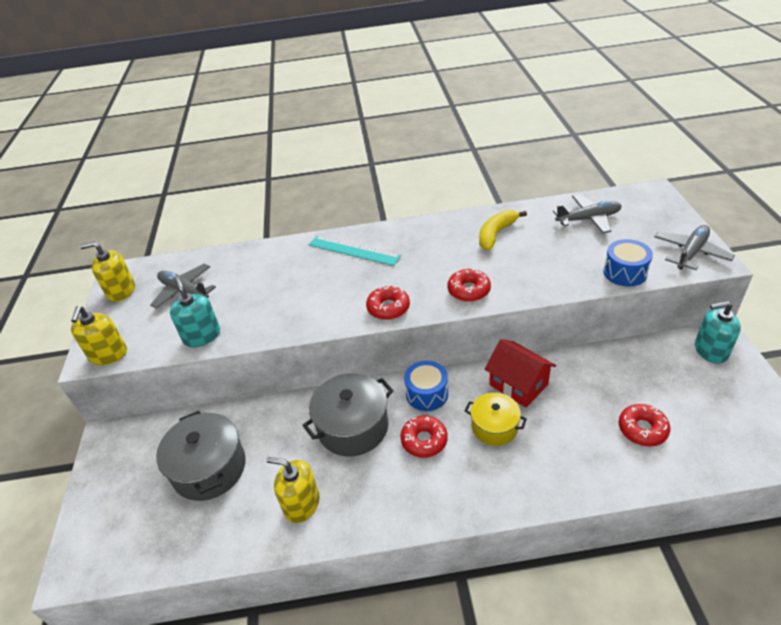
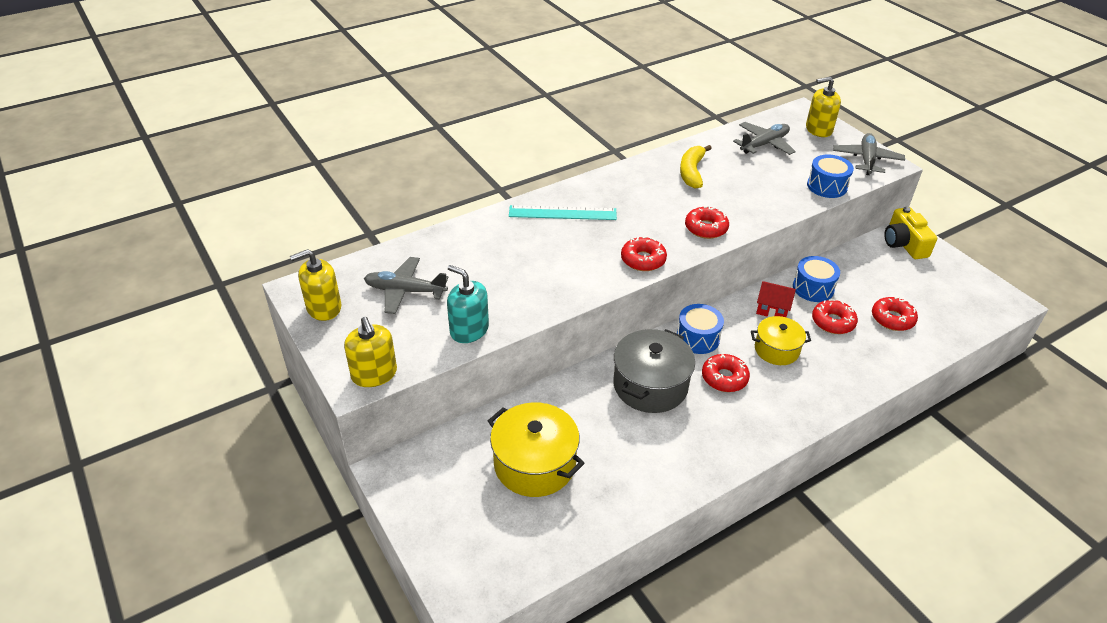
camera: 30 degrees left, 0 degrees up
grey pot [156,411,246,501] -> yellow pot [488,402,585,497]
yellow soap dispenser [266,457,320,523] -> yellow soap dispenser moved to [806,77,841,137]
red house [485,339,556,408] -> red house [756,281,796,317], size x0.66
turquoise soap dispenser [695,301,741,364] -> yellow camera [884,207,937,259]
none -> blue drum [793,256,840,302]
none -> red donut [812,299,858,334]

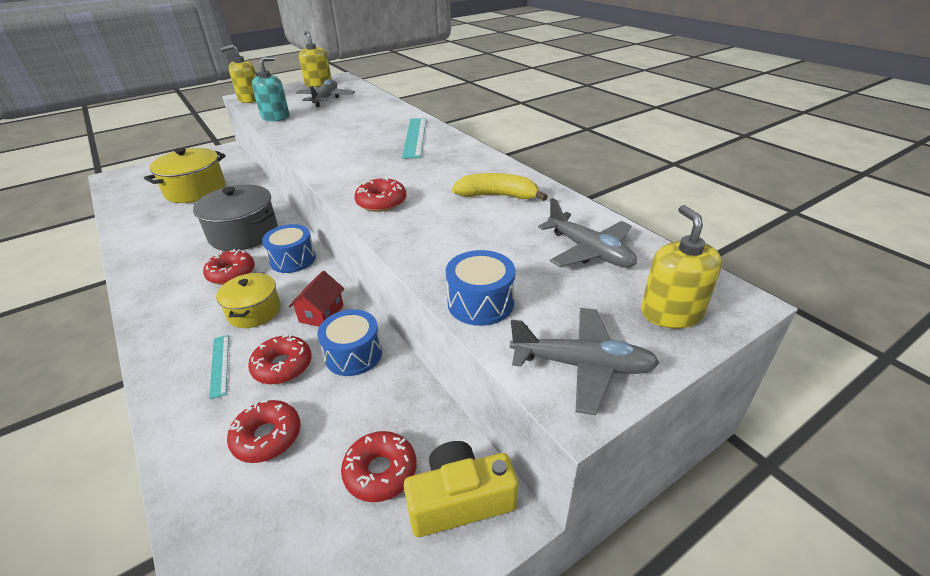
camera: 90 degrees right, 5 degrees down
red donut [621,236,667,271] -> red donut moved to [341,431,417,502]
none -> turquoise ruler [209,335,229,399]

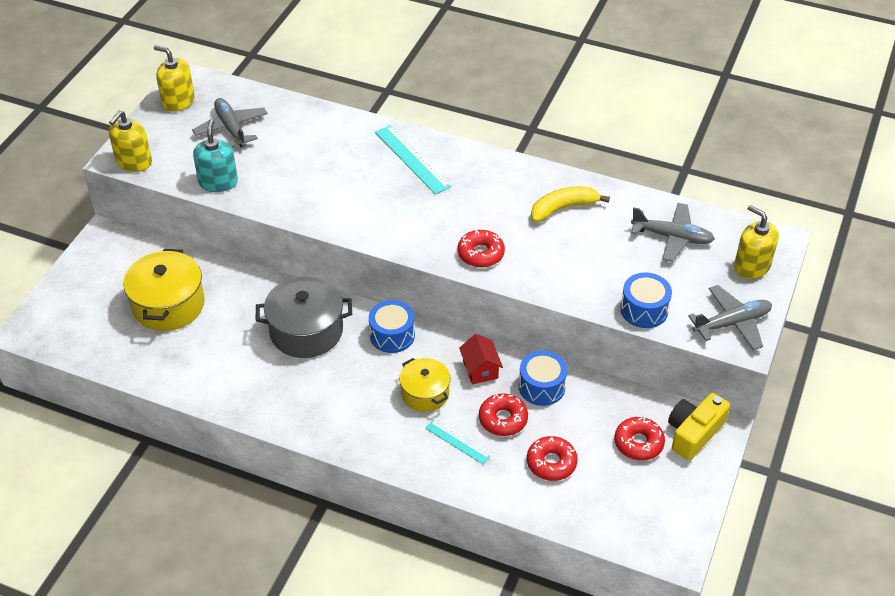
camera: 35 degrees left, 10 degrees up
red donut [203,249,255,285] -> none

